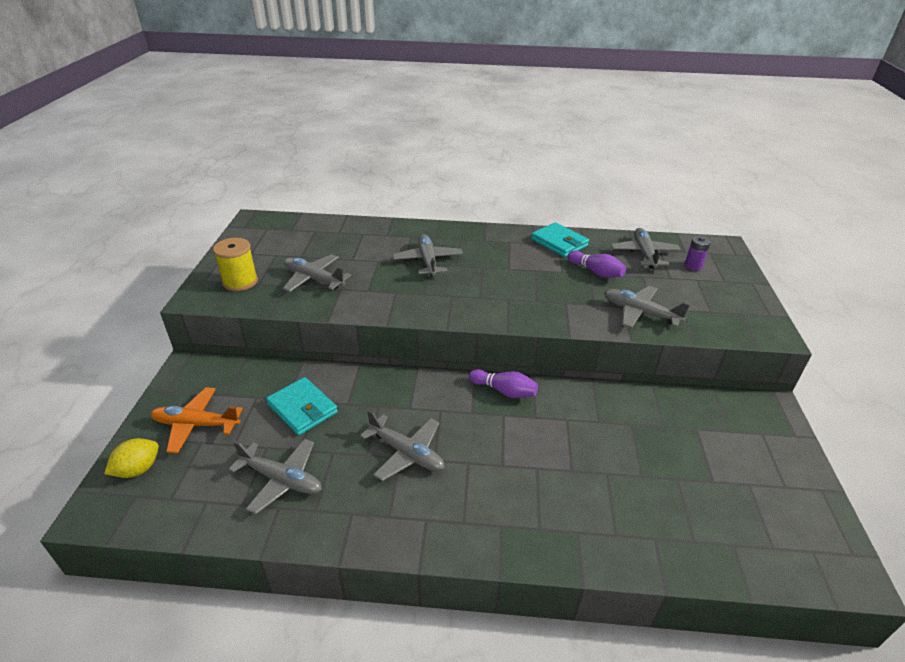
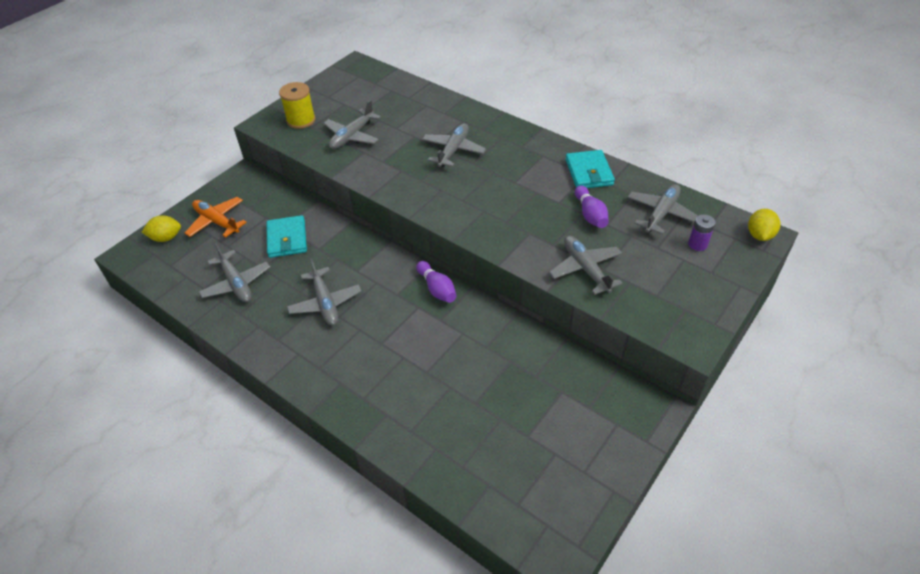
camera: 35 degrees right, 10 degrees up
grey plane [283,254,351,292] -> grey plane turned 120 degrees counterclockwise [323,100,381,149]
none -> yellow lemon [748,209,780,241]

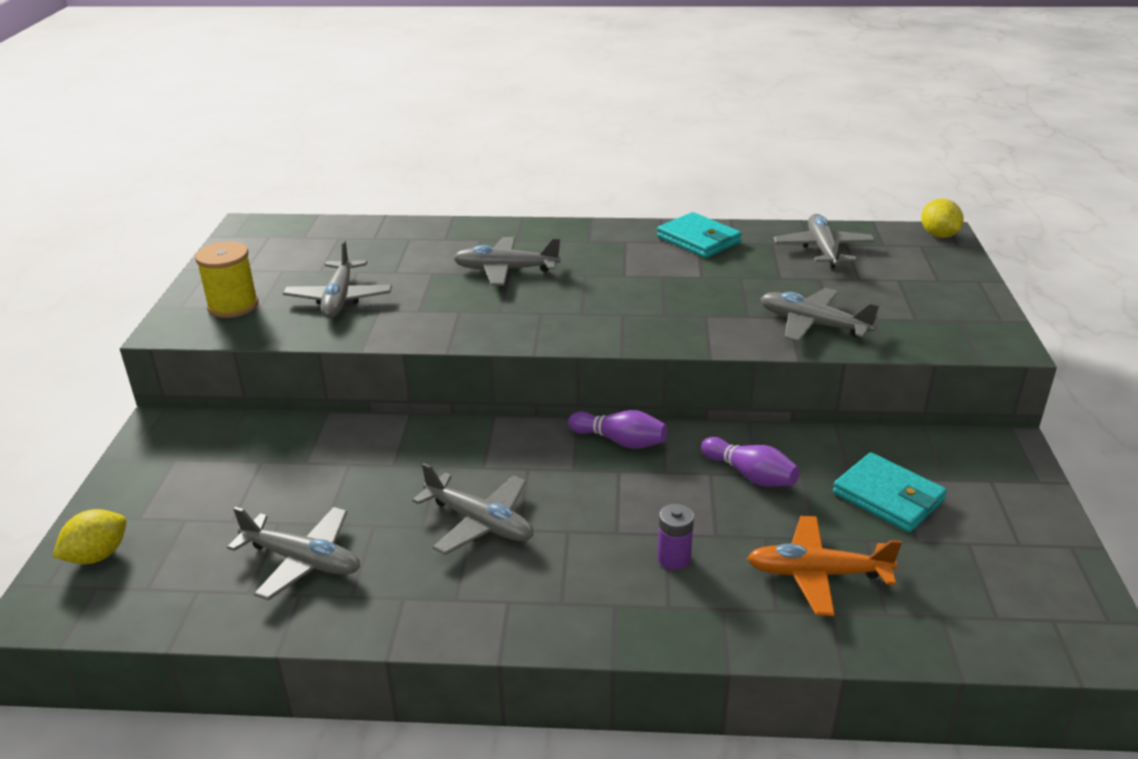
camera: 35 degrees left, 15 degrees down
orange plane [185,197,247,238] -> orange plane moved to [747,516,902,616]
turquoise wallet [266,215,307,258] -> turquoise wallet moved to [833,452,947,532]
grey plane [422,123,486,167] -> grey plane turned 75 degrees counterclockwise [453,237,561,286]
purple bowling pin [575,185,609,228] -> purple bowling pin moved to [701,437,800,487]
purple battery [688,214,716,251] -> purple battery moved to [657,504,694,570]

